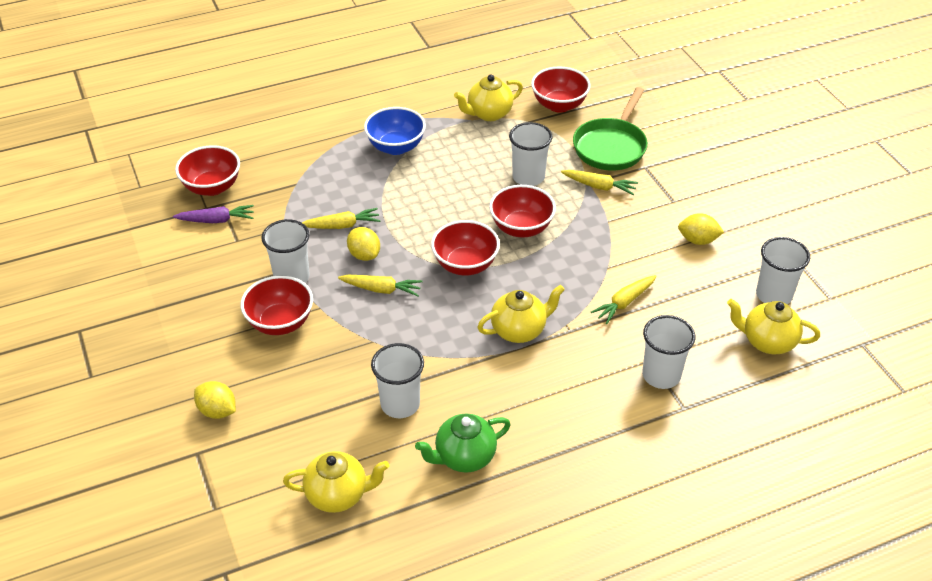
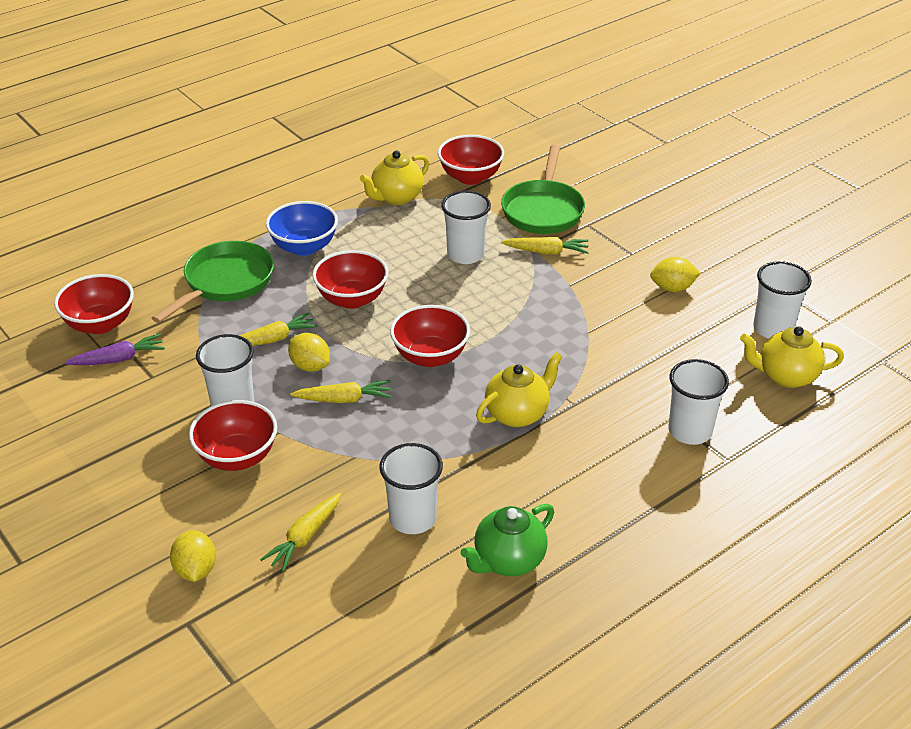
camera: 15 degrees left, 5 degrees down
yellow lemon [194,381,236,419] -> yellow lemon turned 60 degrees clockwise [170,530,216,582]
yellow teapot [283,451,389,513] -> none
red bowl [489,185,556,238] -> red bowl moved to [312,250,388,309]
yellow carrot [591,275,657,324] -> yellow carrot moved to [260,493,341,572]
none -> green pan [152,241,274,323]

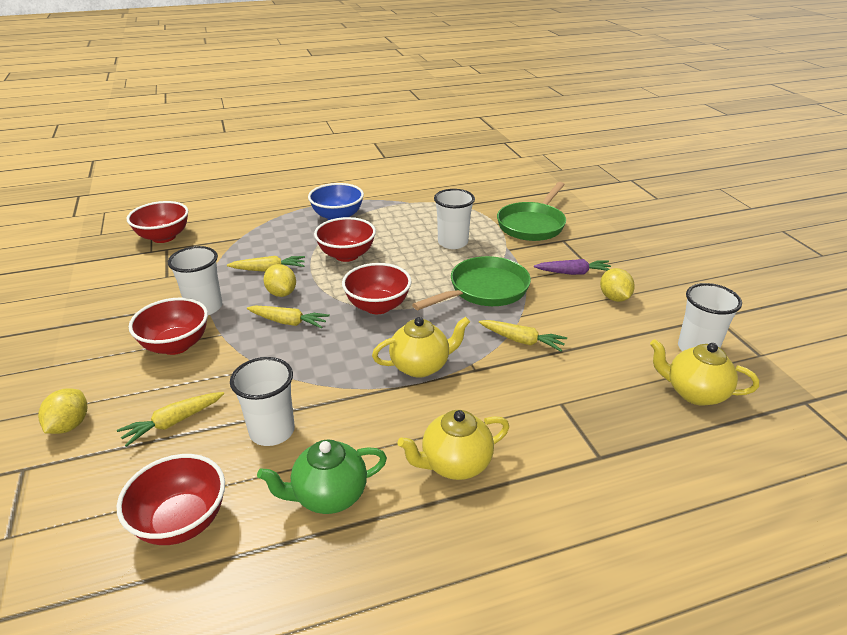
camera: 20 degrees right, 5 degrees down
purple carrot [65,334,165,365] -> purple carrot moved to [534,259,611,275]
green pan [152,241,274,323] -> green pan moved to [412,256,531,310]
yellow teapot [360,151,429,205] -> yellow teapot moved to [398,410,509,480]
red bowl [438,135,504,185] -> red bowl moved to [117,454,225,545]
yellow carrot [501,237,589,254] -> yellow carrot moved to [479,320,567,352]
yellow lemon [650,257,701,292] -> yellow lemon turned 60 degrees clockwise [600,268,635,302]
white cup [669,359,729,445] -> none

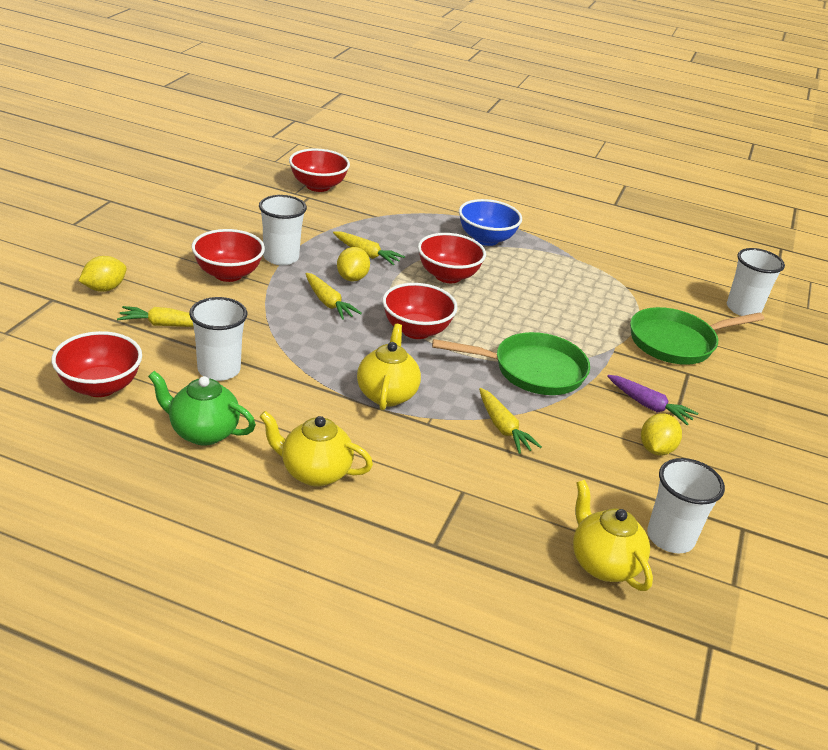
camera: 35 degrees right, 0 degrees up
yellow teapot [372,317,470,378] -> yellow teapot turned 105 degrees counterclockwise [357,324,421,410]
white cup [434,189,475,249] -> white cup moved to [727,248,785,316]

